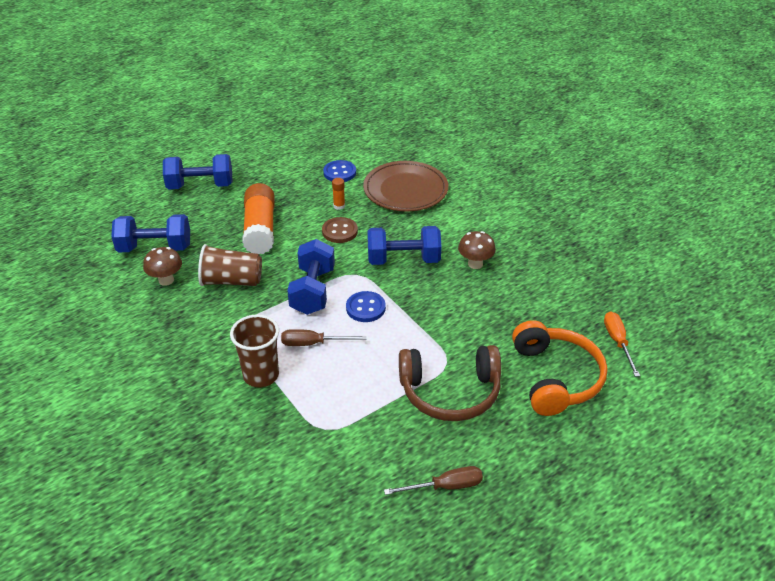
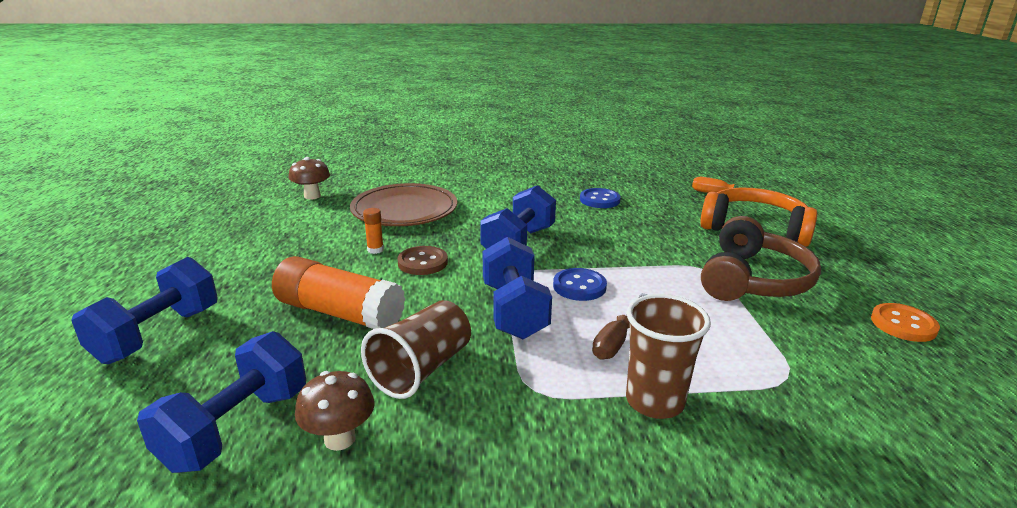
camera: 60 degrees left, 15 degrees down
blue dumbbell [287,239,335,315] -> blue dumbbell turned 45 degrees clockwise [483,237,552,339]
blue button [323,160,356,182] -> blue button moved to [580,188,621,208]
brown screwdriver [384,466,483,495] -> orange button [871,303,940,342]
brown mushroom [458,231,496,269] -> brown mushroom moved to [289,157,330,200]

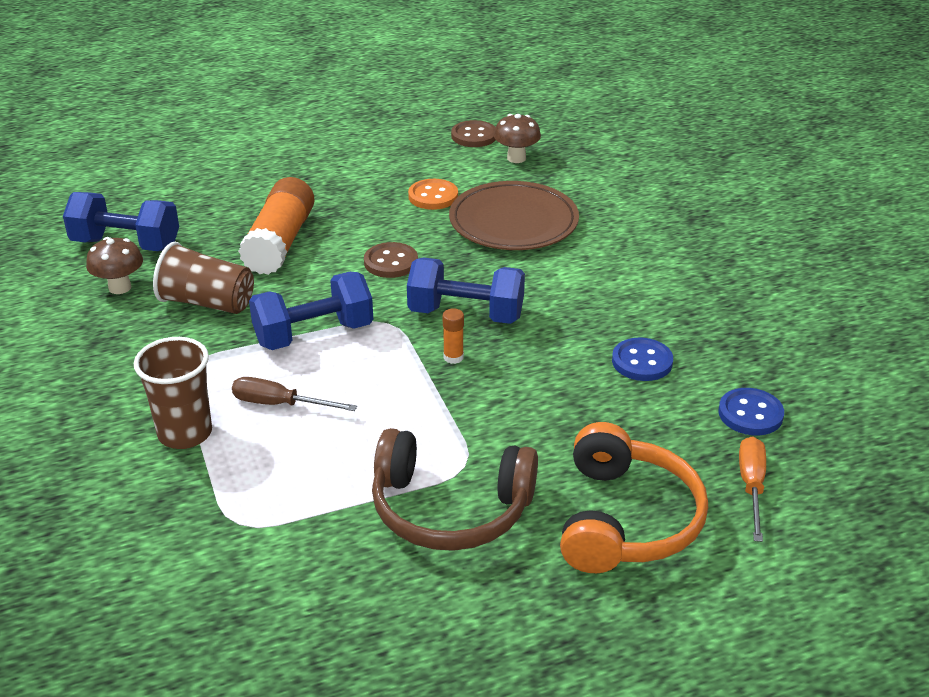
camera: 75 degrees right, 10 degrees up
blue dumbbell [71,257,218,364] -> none
orange glue stick [363,208,384,254] -> orange glue stick moved to [443,308,464,364]
blue button [553,268,607,301] -> blue button moved to [718,388,784,435]
orange button [871,303,940,342] -> orange button moved to [408,179,458,210]
none -> brown button [451,120,496,147]

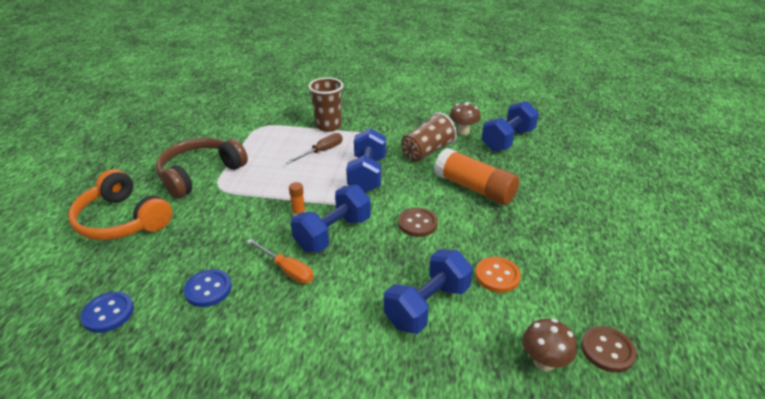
camera: 120 degrees right, 0 degrees up
brown plate [449,181,579,250] -> blue dumbbell [384,249,473,334]
orange screwdriver [739,436,766,542] -> orange screwdriver moved to [247,239,314,284]

